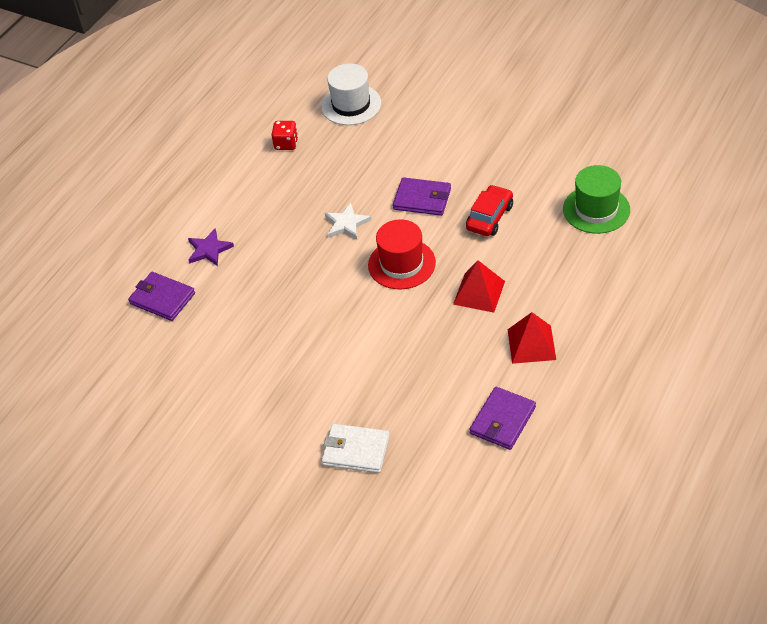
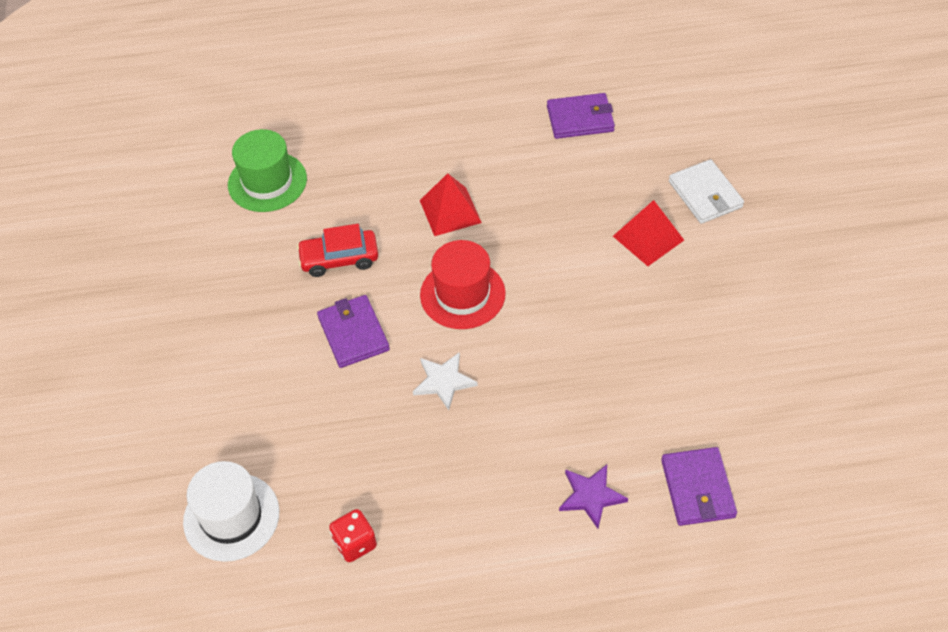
camera: 130 degrees left, 5 degrees up
red pyramid [508,312,556,364] -> red pyramid moved to [613,200,684,266]

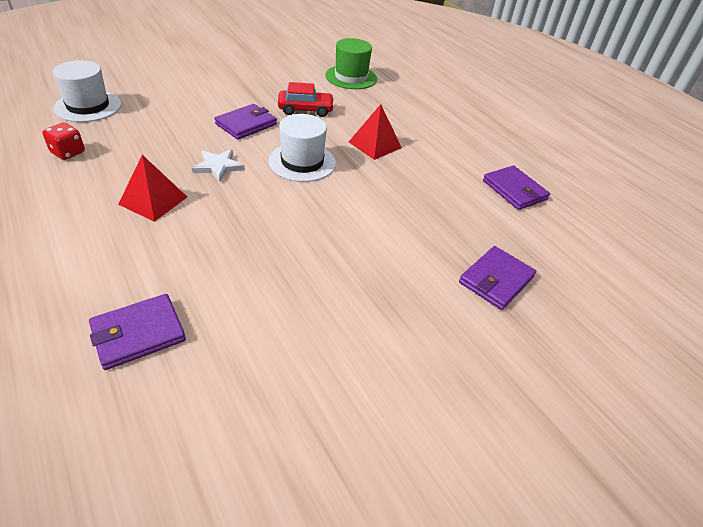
camera: 60 degrees right, 10 degrees down
red car [297,224,378,277] -> red car turned 120 degrees clockwise [278,82,335,117]
red hat [420,240,506,329] -> white hat [268,114,336,182]
purple star [559,465,628,529] -> none
red pyramid [613,200,684,266] -> red pyramid moved to [118,155,187,222]
white wallet [669,159,744,224] -> purple wallet [459,246,536,310]

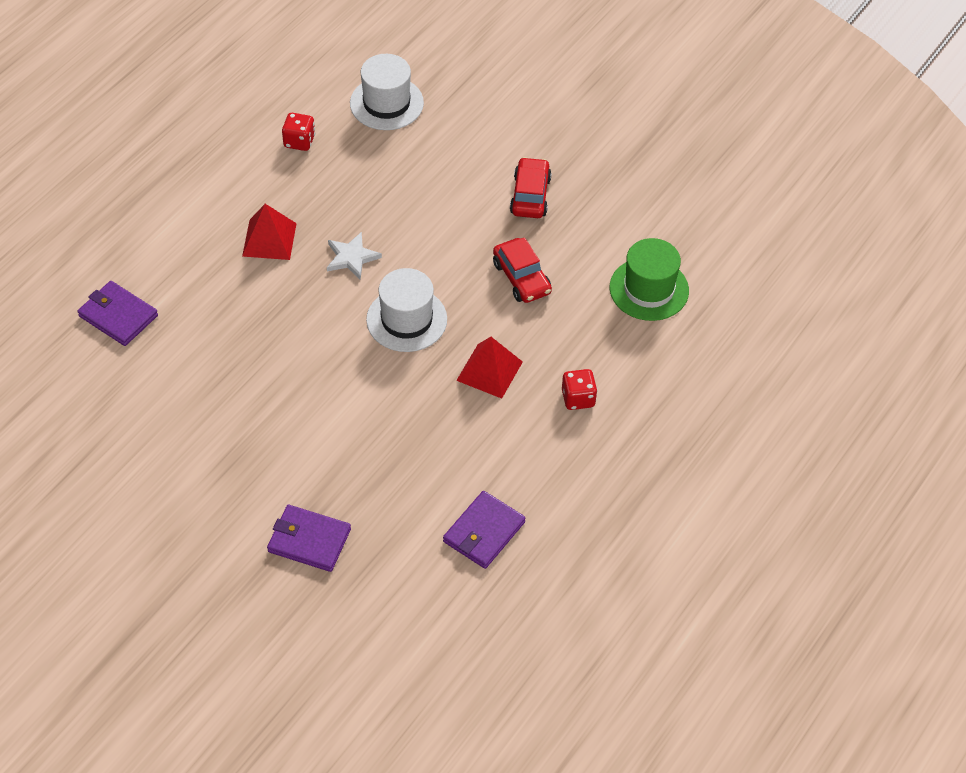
camera: 70 degrees right, 10 degrees up
purple wallet [215,104,277,140] -> none
none -> red car [510,157,552,218]
none -> red dice [562,369,597,410]

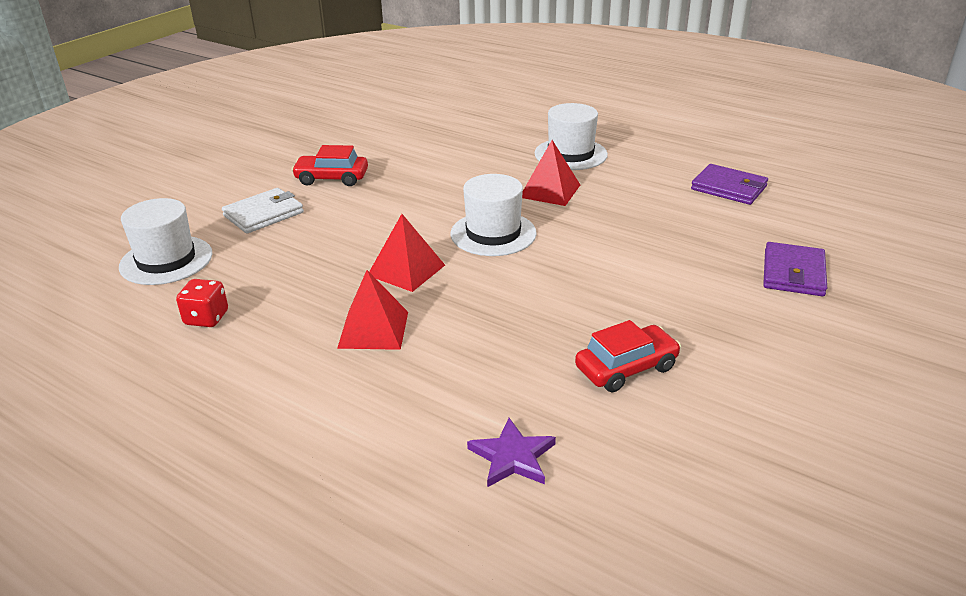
camera: 90 degrees left, 20 degrees down
purple wallet [78,281,158,346] -> purple star [467,418,556,487]
white star [327,232,382,279] -> red pyramid [369,214,445,292]
red car [493,237,552,303] -> red car moved to [575,320,681,393]
red dice [562,369,597,410] -> white hat [535,103,608,170]
green hat [610,238,689,321] -> none
none -> white wallet [222,188,304,234]

